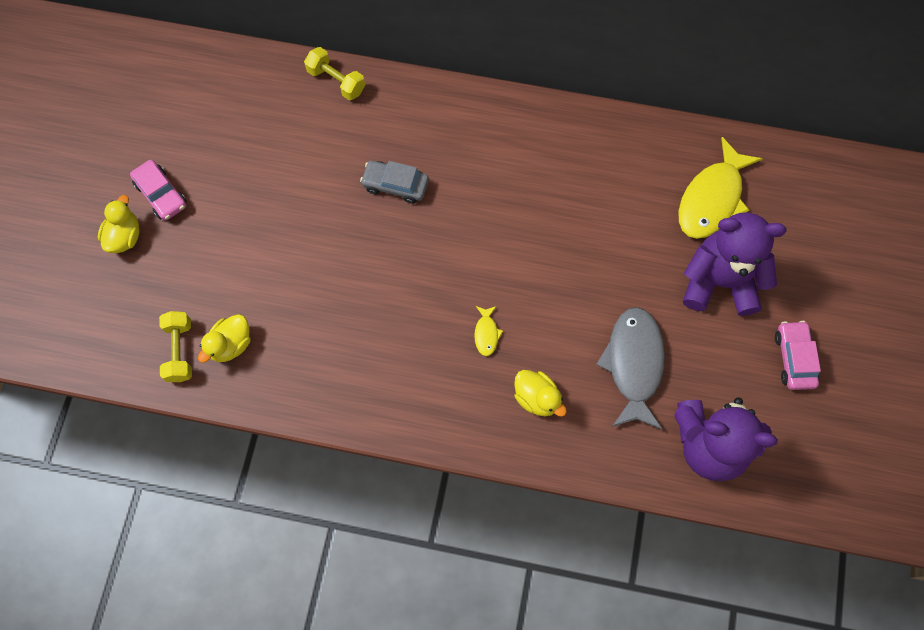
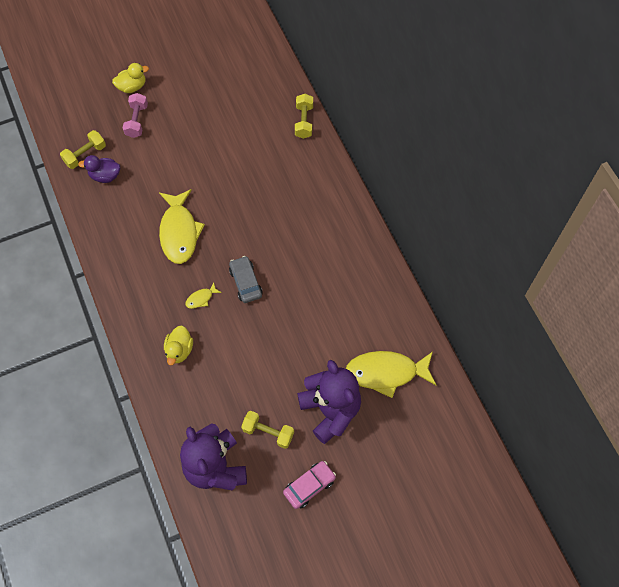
camera: 55 degrees right, 5 degrees down
pink car [130,160,187,221] -> none
yellow duck [198,314,251,363] -> purple duck [78,155,120,183]
grey car [360,161,429,204] -> grey car moved to [229,256,263,303]
grey fish [596,307,665,430] -> none
none -> pink dumbbell [123,93,148,138]
none -> yellow fish [159,189,205,264]
none -> yellow dumbbell [241,411,294,449]

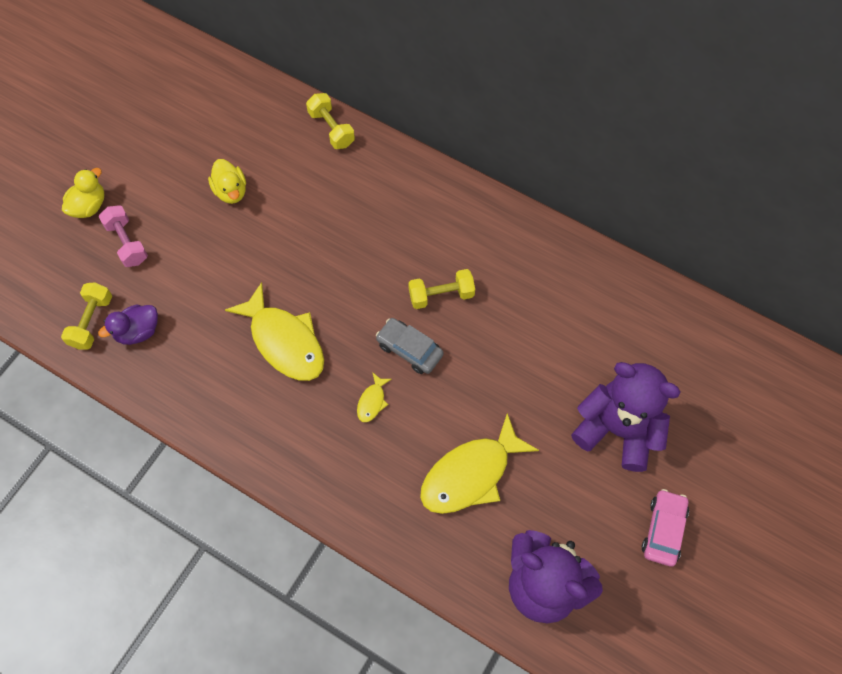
camera: 35 degrees left, 0 degrees up
yellow duck [164,325,193,365] -> yellow duck moved to [208,159,246,204]
yellow dumbbell [241,411,294,449] -> yellow dumbbell moved to [408,269,475,309]
yellow fish [346,351,436,398] -> yellow fish moved to [420,413,539,514]

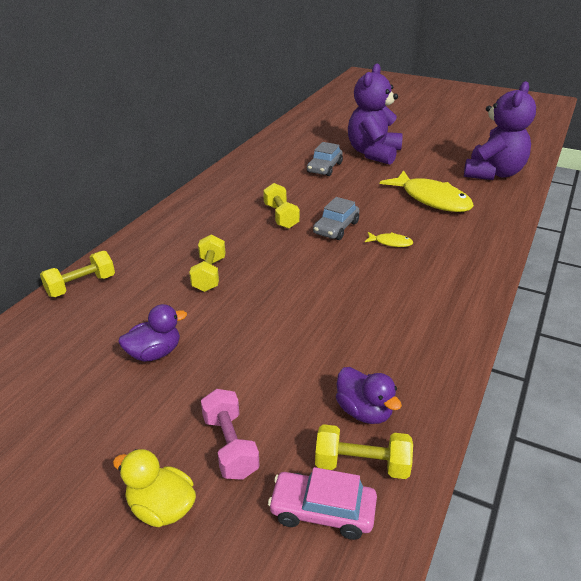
camera: 95 degrees left, 30 degrees down
pink dumbbell [99,205,148,267] -> pink dumbbell turned 75 degrees counterclockwise [201,389,260,480]
yellow duck [208,159,246,204] -> purple duck [118,304,187,362]
yellow fish [225,282,324,381] -> none
pink car [642,489,689,567] -> pink car moved to [268,467,377,540]
none -> yellow dumbbell [189,234,225,292]
none -> grey car [307,142,343,176]

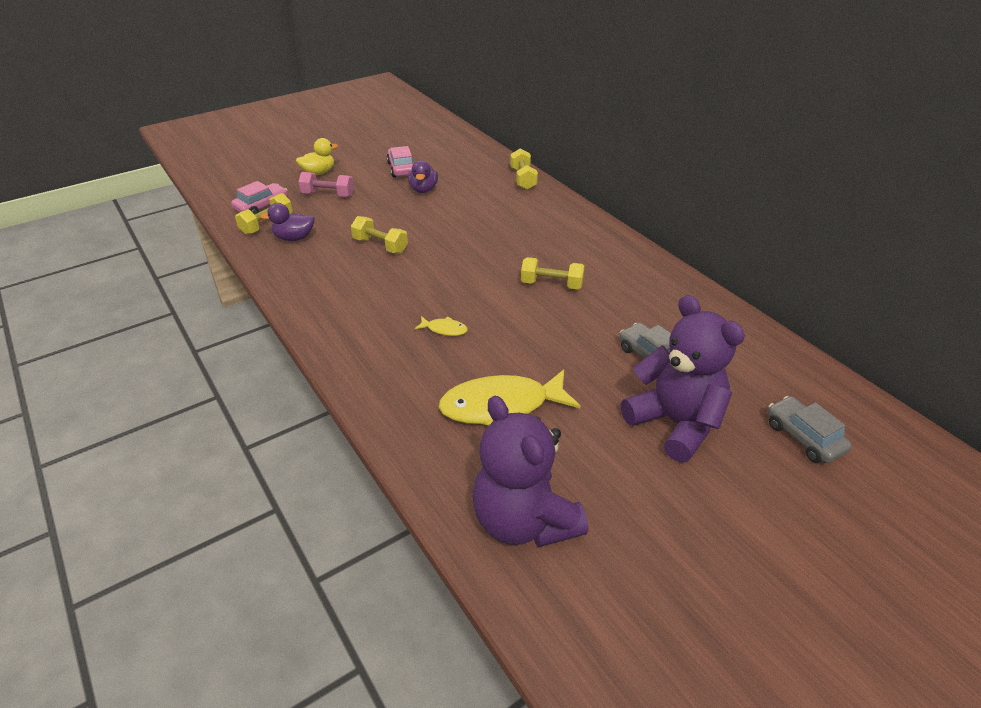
camera: 120 degrees right, 5 degrees up
yellow dumbbell [189,234,225,292] -> yellow dumbbell moved to [351,216,408,253]
grey car [313,197,359,240] -> grey car moved to [768,396,852,463]
yellow fish [365,232,413,247] -> yellow fish turned 120 degrees counterclockwise [414,316,468,336]
none -> pink car [387,146,414,177]

